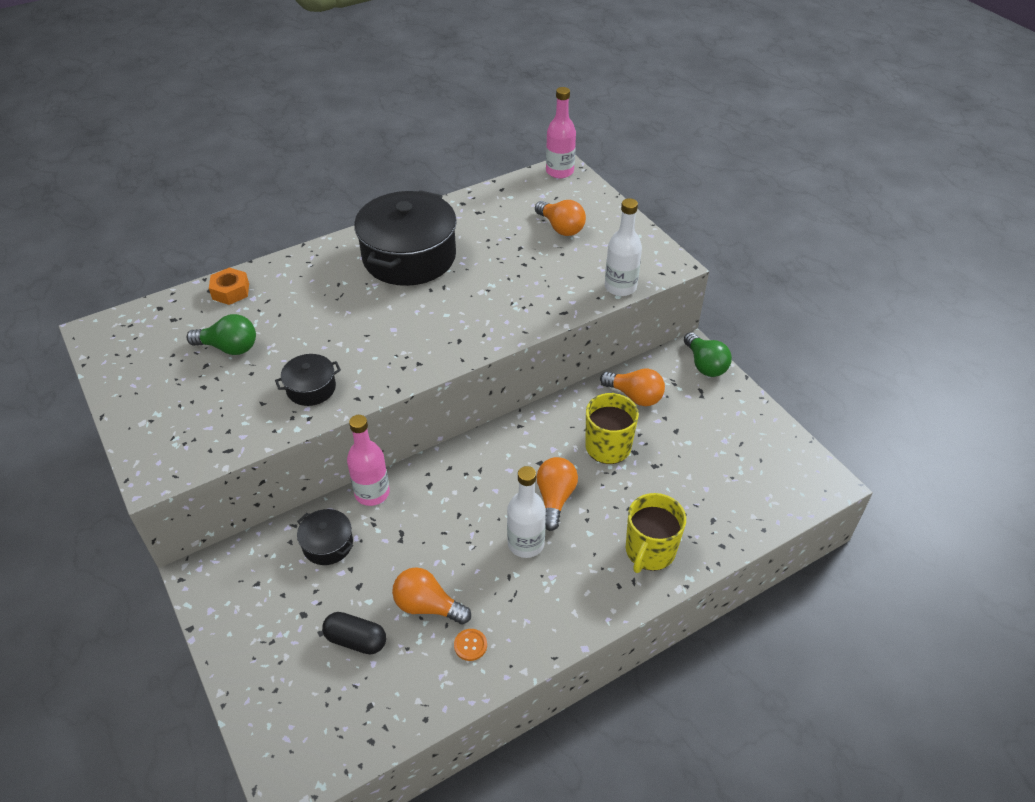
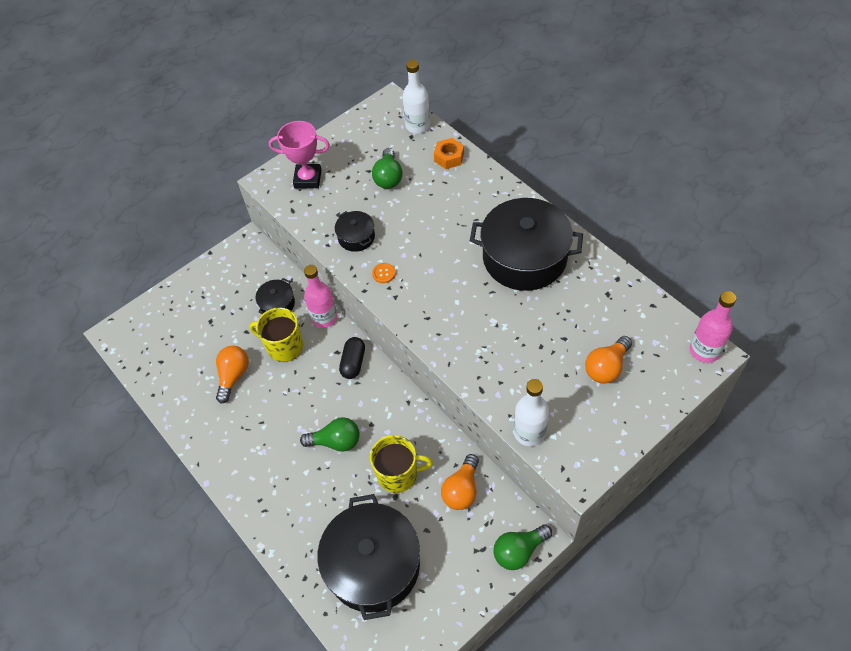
camera: 85 degrees right, 10 degrees up
black capsule [322,612,386,654] -> black capsule moved to [339,337,365,379]
orange button [454,629,487,661] -> orange button moved to [372,263,396,283]
white bottle [507,466,546,558] -> white bottle moved to [402,60,430,133]
orange light bulb [537,457,578,531] -> green light bulb [300,417,360,452]
yellow mug [626,493,686,573] -> yellow mug moved to [249,307,303,362]
none -> pink trophy [269,121,330,188]
none -> black pot [317,494,420,620]

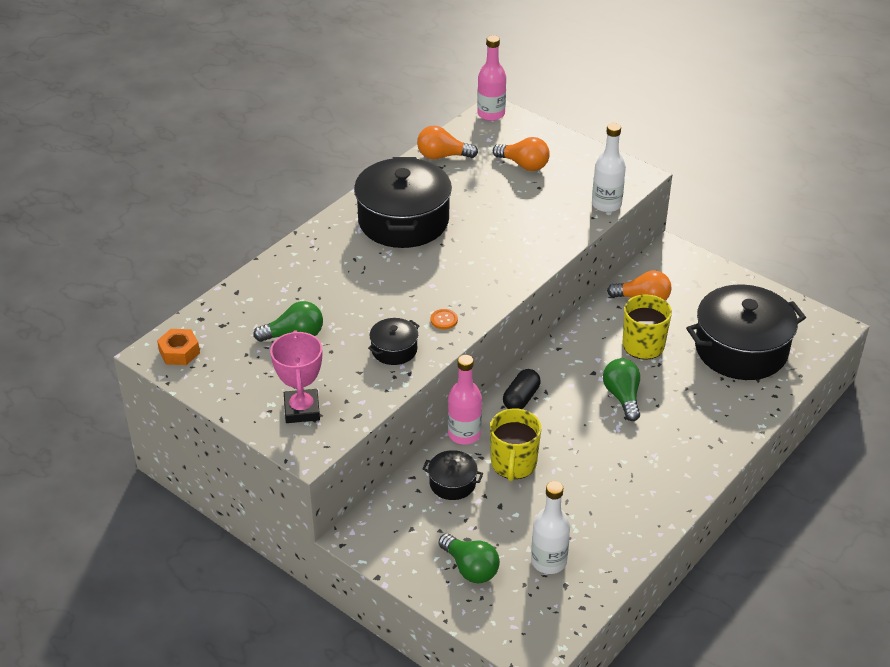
camera: 105 degrees left, 15 degrees down
orange light bulb [216,346,249,404] -> orange light bulb moved to [417,125,478,159]
black capsule [339,337,365,379] -> black capsule turned 60 degrees counterclockwise [503,369,540,409]
white bottle [402,60,430,133] -> white bottle moved to [531,481,570,574]
orange nut [434,138,464,169] -> orange nut moved to [157,329,200,365]
green light bulb [494,524,552,570] -> green light bulb moved to [438,533,500,583]

